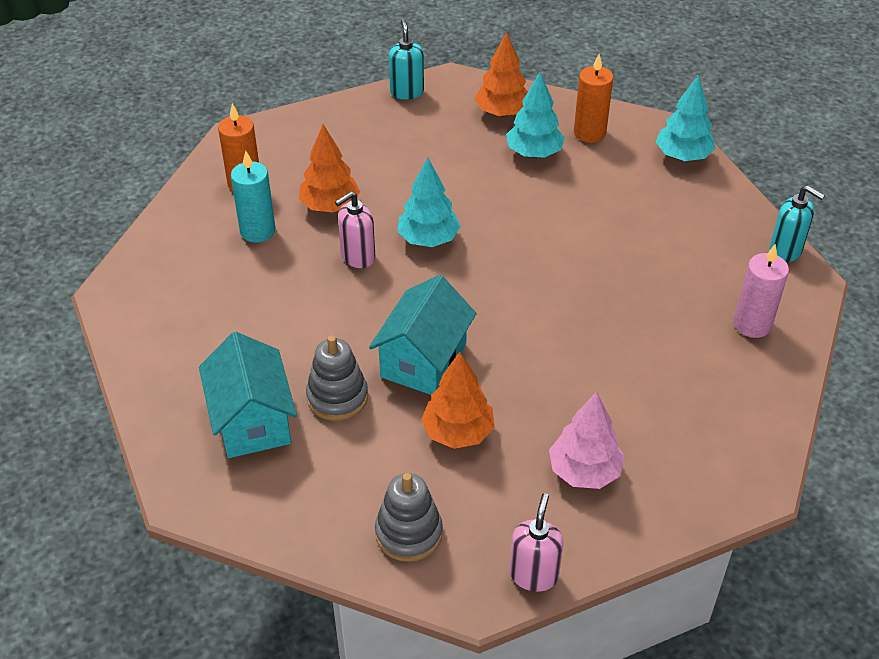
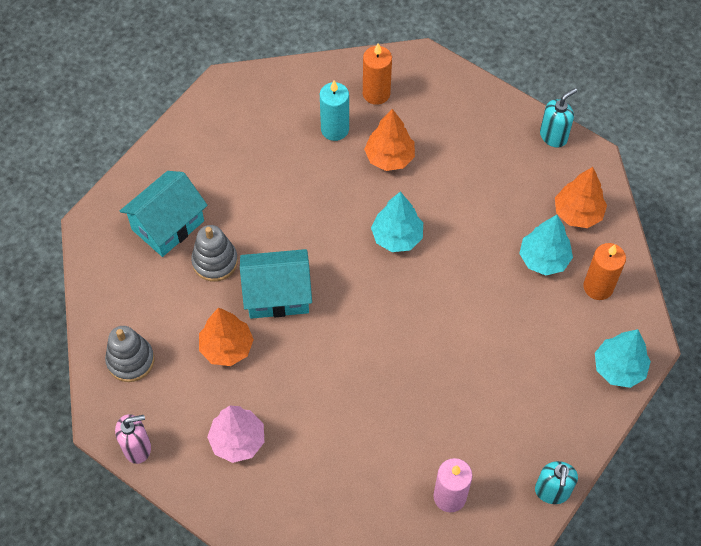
camera: 60 degrees right, 15 degrees up
pink soap dispenser [335,191,375,268] -> none

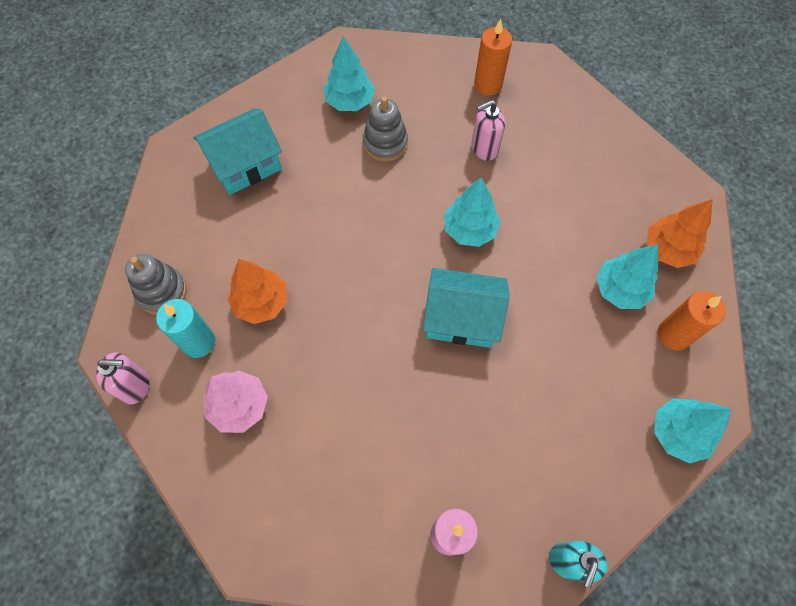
camera: 15 degrees right, 5 degrees up
grey stacking toy [191,225,238,282] -> grey stacking toy moved to [363,96,408,162]
turquoise house [240,249,312,319] -> turquoise house moved to [423,268,510,348]
turquoise candle [320,81,349,141] -> turquoise candle moved to [156,299,215,358]
orange tree [364,109,415,171] -> pink soap dispenser [472,100,505,161]
turquoise soap dispenser [540,88,577,147] -> none
none -> turquoise tree [324,36,375,111]

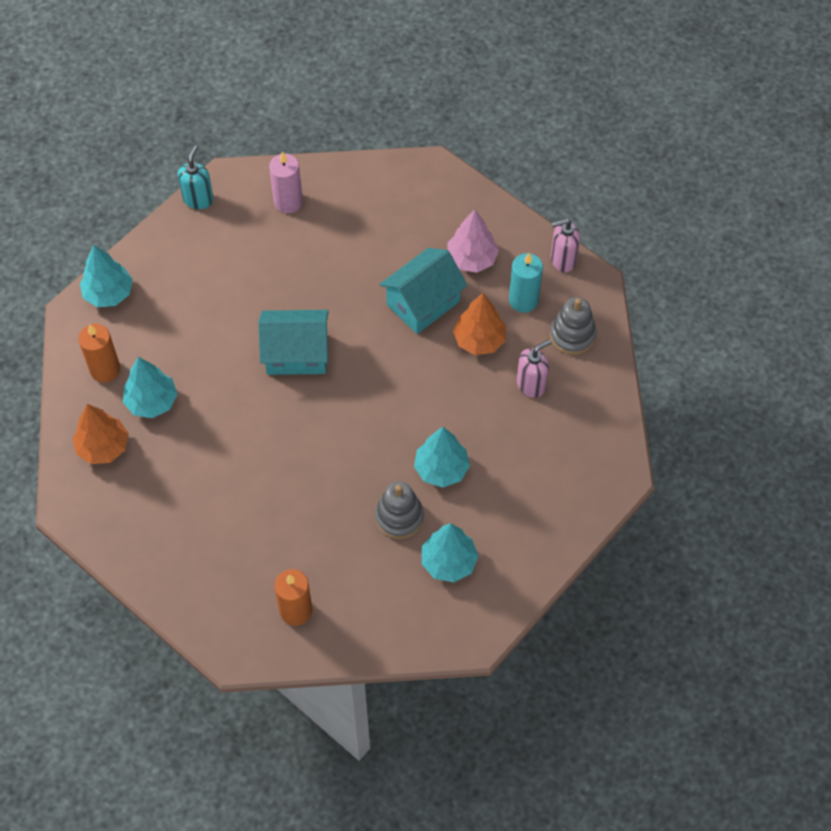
camera: 170 degrees right, 5 degrees down
turquoise house [193,109,282,195] -> turquoise house moved to [379,248,468,334]
turquoise tree [444,177,501,247] -> turquoise tree moved to [414,427,470,488]
pink soap dispenser [472,100,505,161] -> pink soap dispenser moved to [517,340,552,398]

